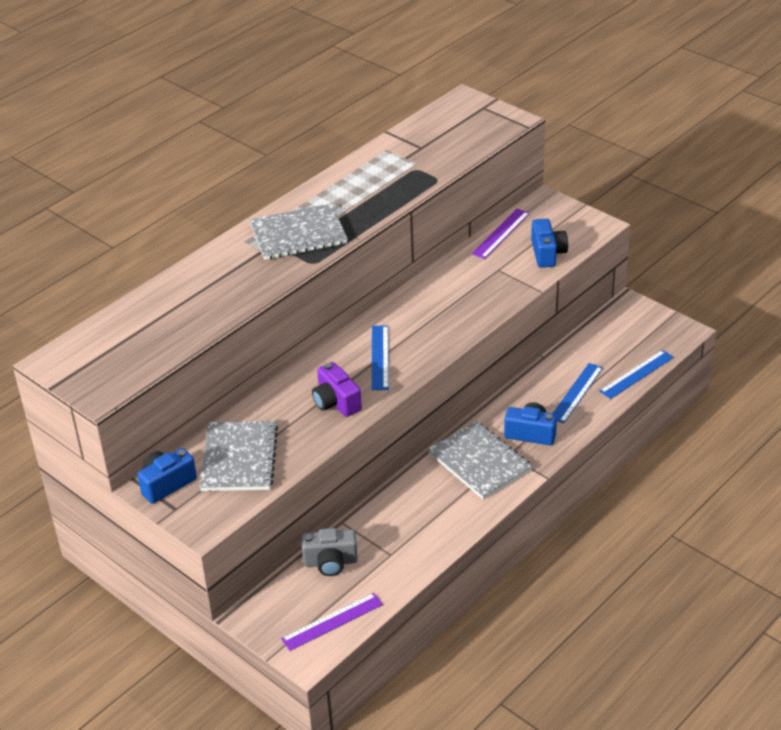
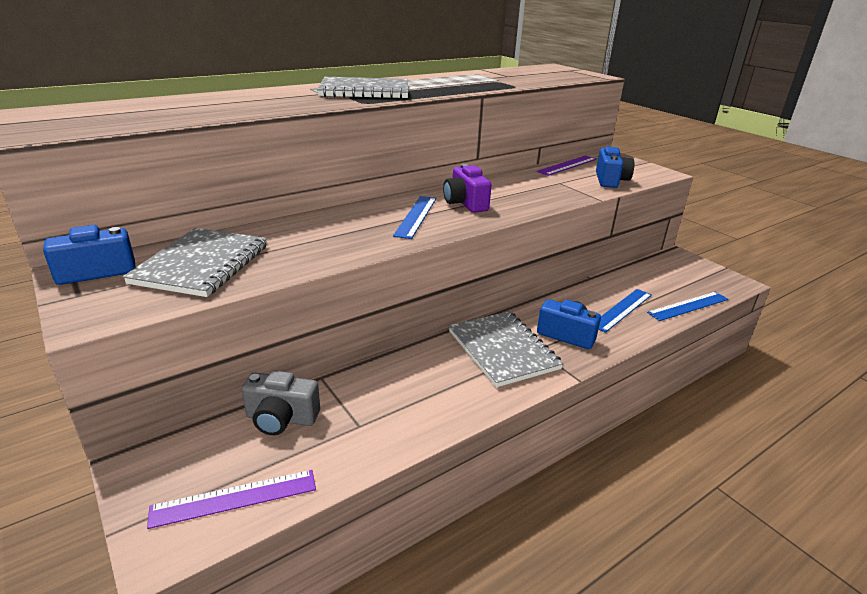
camera: 10 degrees right, 10 degrees down
purple camera [312,362,362,417] -> purple camera moved to [443,164,492,212]

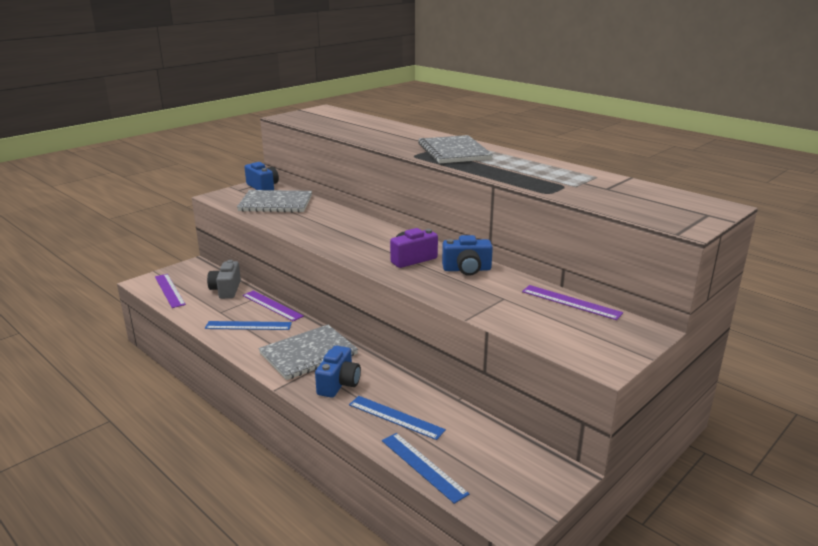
camera: 80 degrees right, 5 degrees down
blue ruler [393,196,437,239] -> blue ruler moved to [205,321,292,330]
blue camera [596,147,634,188] -> blue camera moved to [442,235,493,276]
none -> purple ruler [242,291,304,321]

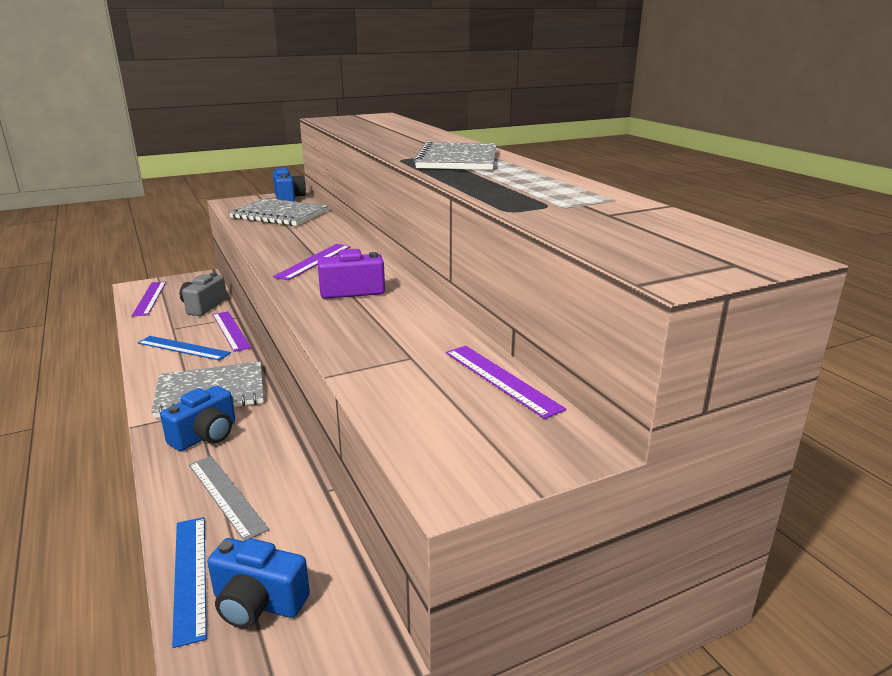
camera: 20 degrees right, 0 degrees up
blue ruler [349,396,446,440] -> grey ruler [189,456,269,541]
blue camera [442,235,493,276] -> blue camera moved to [207,538,310,629]
none -> purple ruler [273,244,351,280]

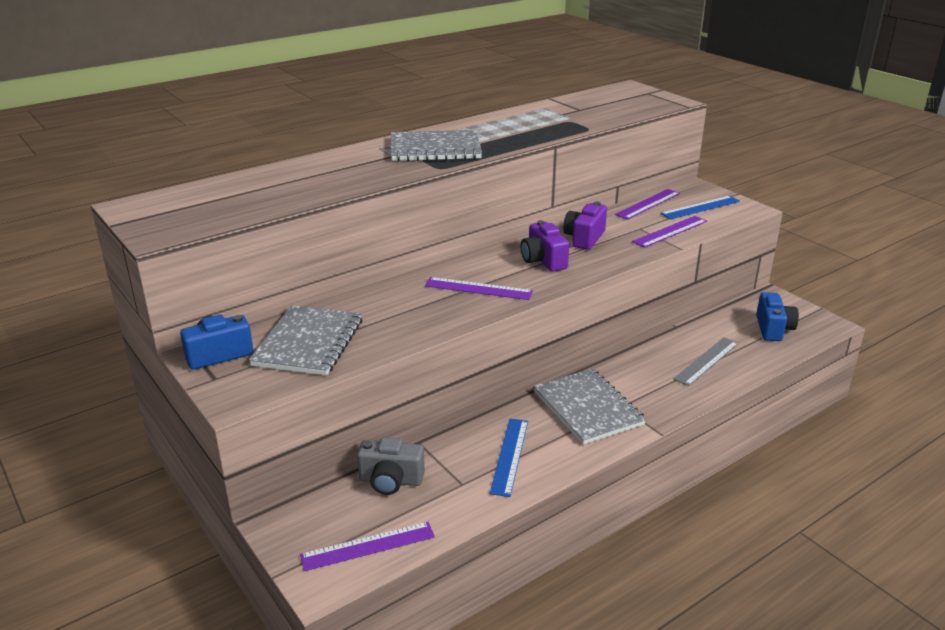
camera: 100 degrees left, 5 degrees up
blue camera [160,386,235,451] -> none
blue ruler [172,517,207,648] -> blue ruler moved to [660,196,740,219]
purple ruler [213,311,251,352] -> purple ruler moved to [632,216,707,248]
none -> purple camera [563,202,607,250]

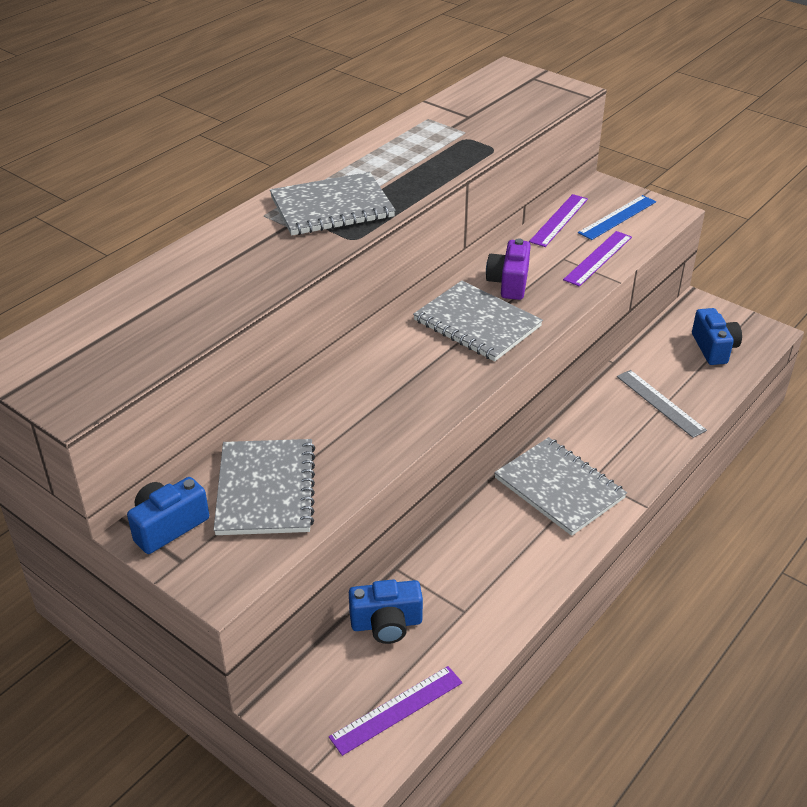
camera: 15 degrees left, 10 degrees up
grey camera [357,437,425,495] -> blue camera [349,579,423,644]
purple ruler [425,277,533,300] -> none
blue ruler [490,419,528,497] -> none
purple camera [521,220,569,272] -> grey notebook [413,281,543,361]
grey ruler [674,337,739,386] -> grey ruler turned 60 degrees counterclockwise [617,370,707,438]

